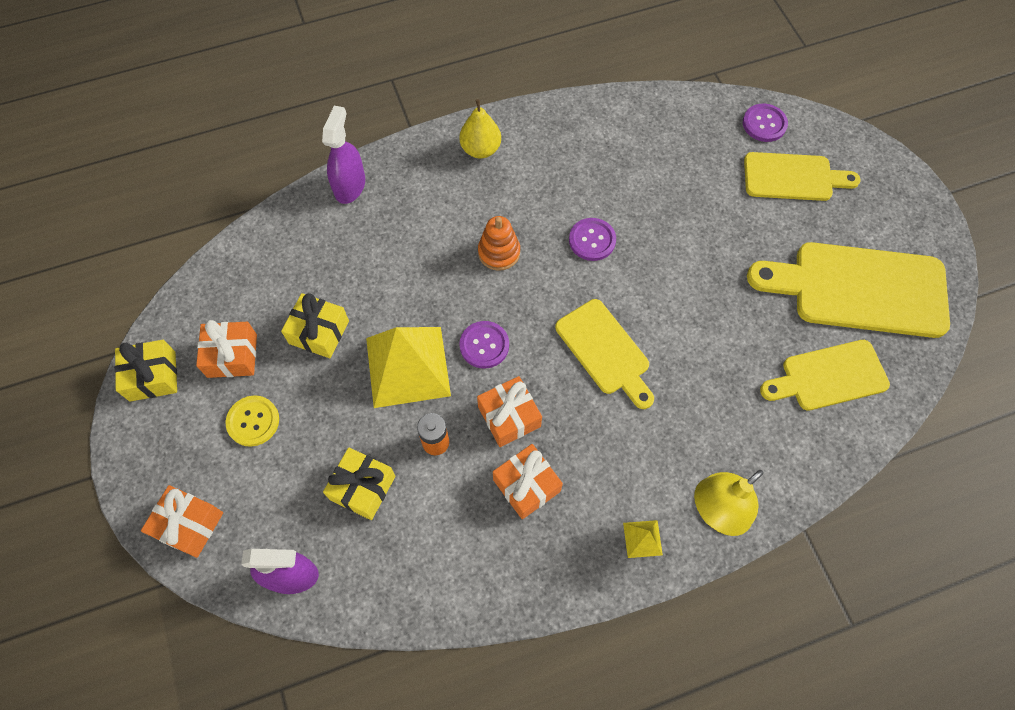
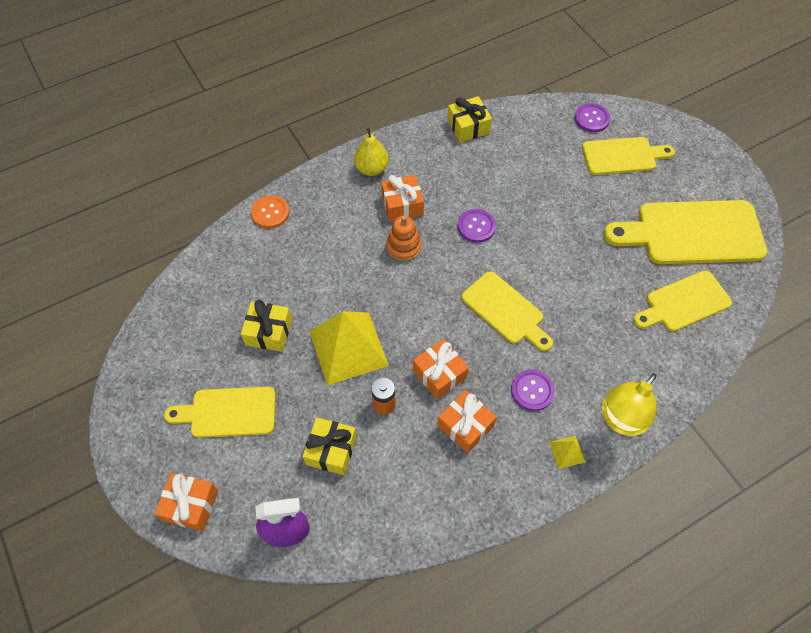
camera: 10 degrees left, 5 degrees down
yellow gift [114,340,177,402] -> yellow gift moved to [447,96,492,143]
orange gift [196,320,257,378] -> orange gift moved to [381,175,424,222]
yellow button [226,395,279,447] -> yellow cutting board [164,387,276,438]
purple spray bottle [322,106,365,204] -> orange button [251,195,289,228]
purple button [459,321,509,369] -> purple button moved to [511,369,555,411]

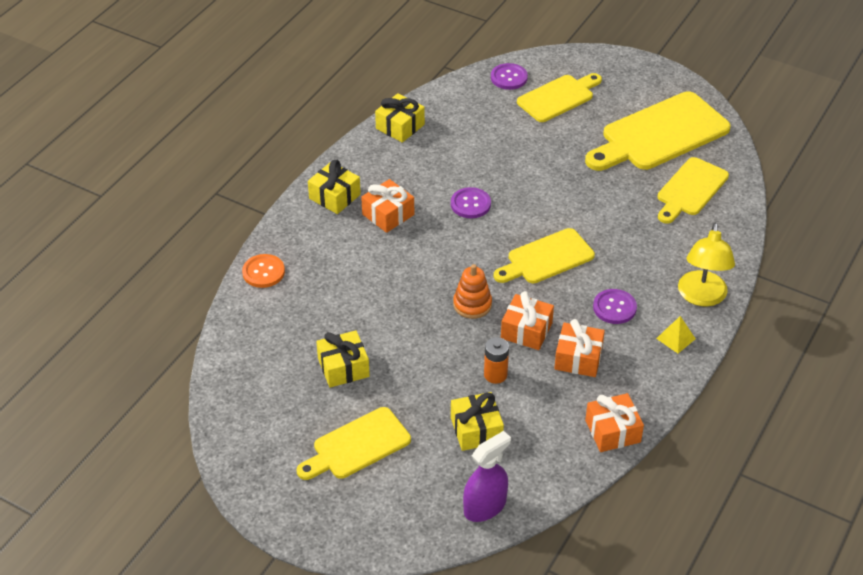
camera: 30 degrees left, 15 degrees down
orange gift [155,473,218,531] -> orange gift moved to [585,393,644,452]
yellow pyramid [309,311,389,386] -> none
yellow pear [354,127,389,176] -> yellow gift [308,160,361,214]
orange stacking toy [386,216,421,261] -> orange stacking toy moved to [453,264,492,319]
yellow cutting board [462,271,553,351] -> yellow cutting board turned 135 degrees clockwise [493,228,595,283]

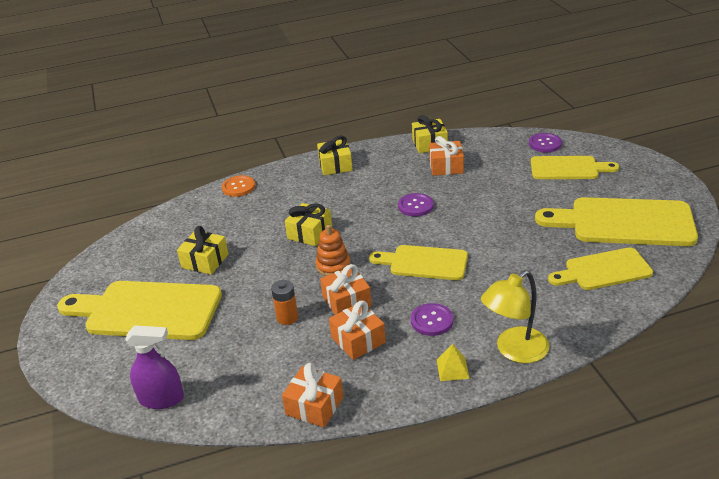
camera: 45 degrees right, 10 degrees down
yellow cutting board [297,407,411,480] -> yellow cutting board [57,281,222,340], size x1.62
orange gift [361,179,414,233] -> orange gift moved to [429,136,464,176]
yellow gift [451,392,504,451] -> yellow gift moved to [285,203,332,246]

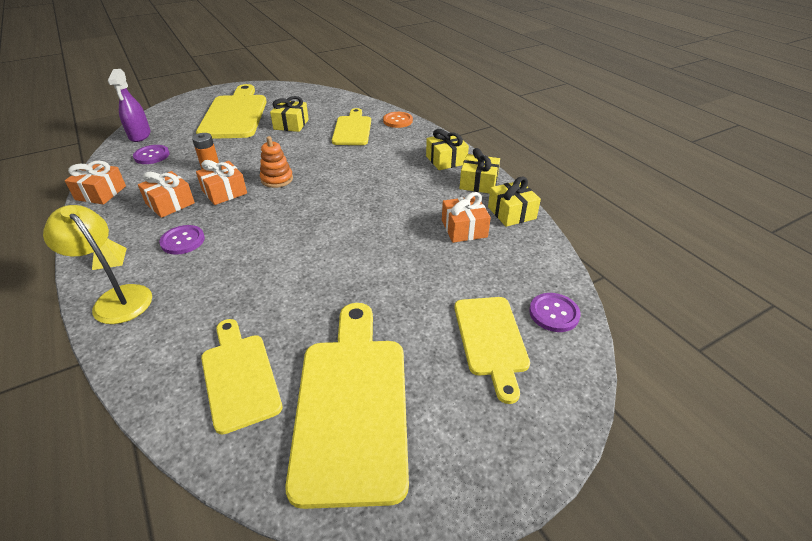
camera: 75 degrees right, 5 degrees up
yellow gift [285,203,332,246] -> yellow gift moved to [460,148,500,194]
yellow cutting board [369,245,468,280] -> yellow cutting board moved to [332,108,371,145]
purple button [398,193,434,217] -> purple button moved to [133,145,169,164]

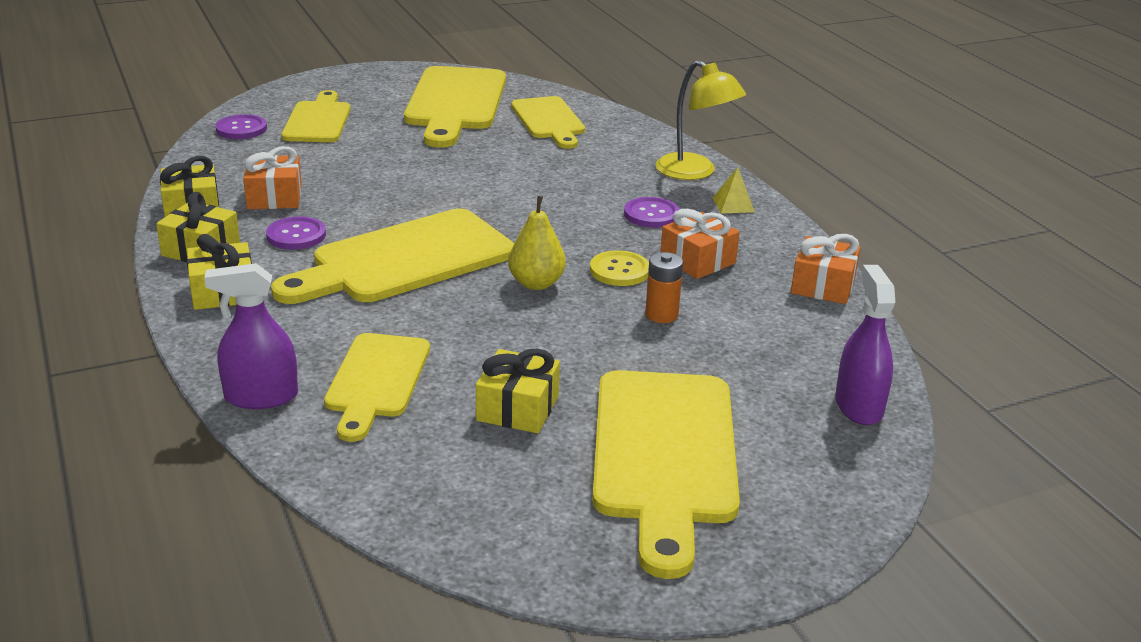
camera: 175 degrees left, 10 degrees down
purple button [133,145,169,164] -> purple button moved to [266,216,326,250]
orange gift [196,160,247,205] -> yellow button [590,250,649,286]
orange stacking toy [260,136,293,188] -> yellow pear [508,196,566,290]
orange button [383,112,413,128] -> purple spray bottle [204,263,298,409]
none -> yellow cutting board [271,209,514,304]

